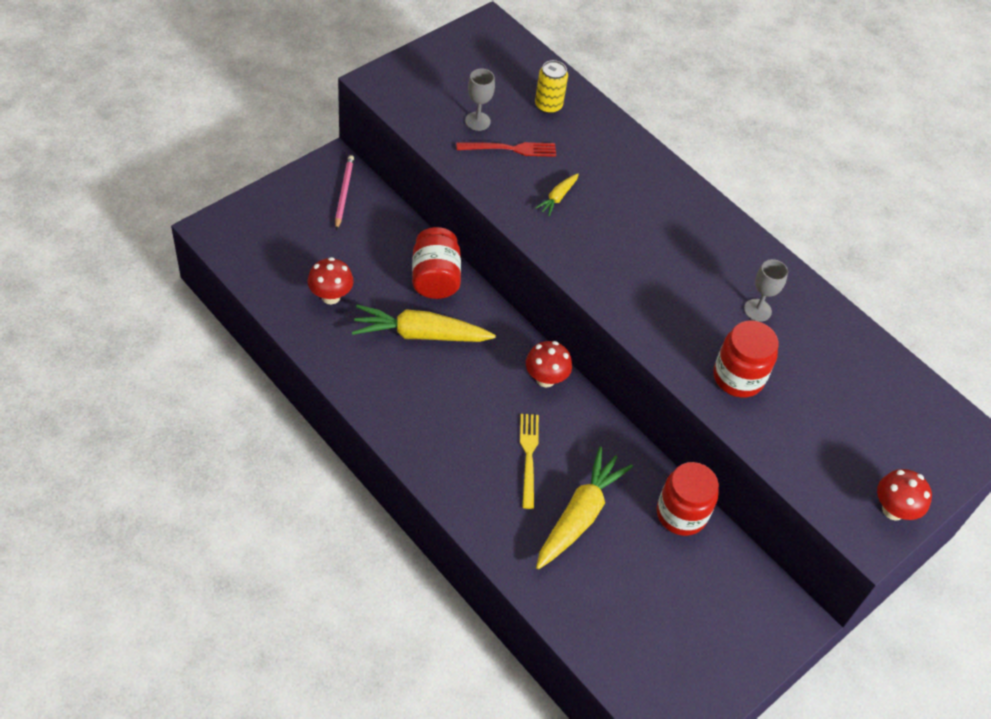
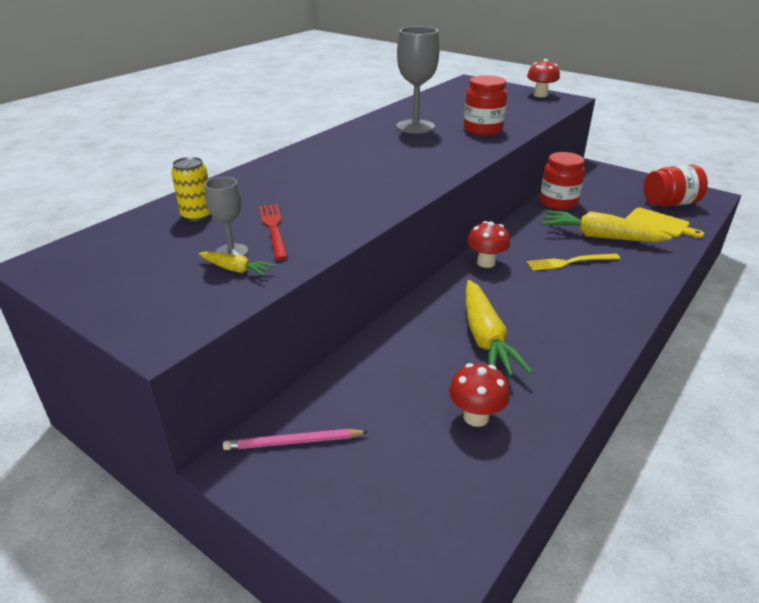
camera: 95 degrees left, 20 degrees down
red jar [412,227,461,299] -> red jar moved to [644,165,708,207]
yellow carrot [535,174,579,216] -> yellow carrot moved to [199,251,275,276]
grey goblet [744,259,788,322] -> grey goblet [396,27,440,134], size x1.82
none -> yellow cutting board [625,208,704,238]

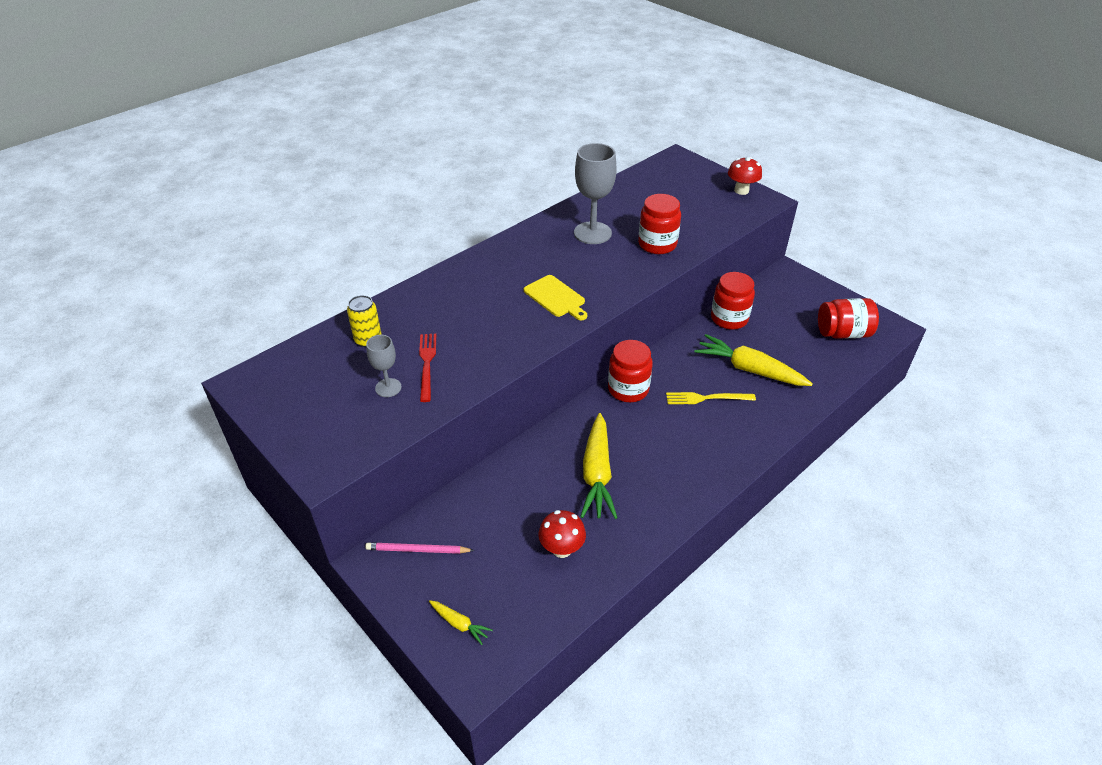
camera: 10 degrees right, 10 degrees up
yellow carrot [199,251,275,276] -> yellow carrot moved to [429,600,493,645]
red mushroom [467,221,510,268] -> red jar [608,340,653,402]
yellow cutting board [625,208,704,238] -> yellow cutting board moved to [524,275,587,320]

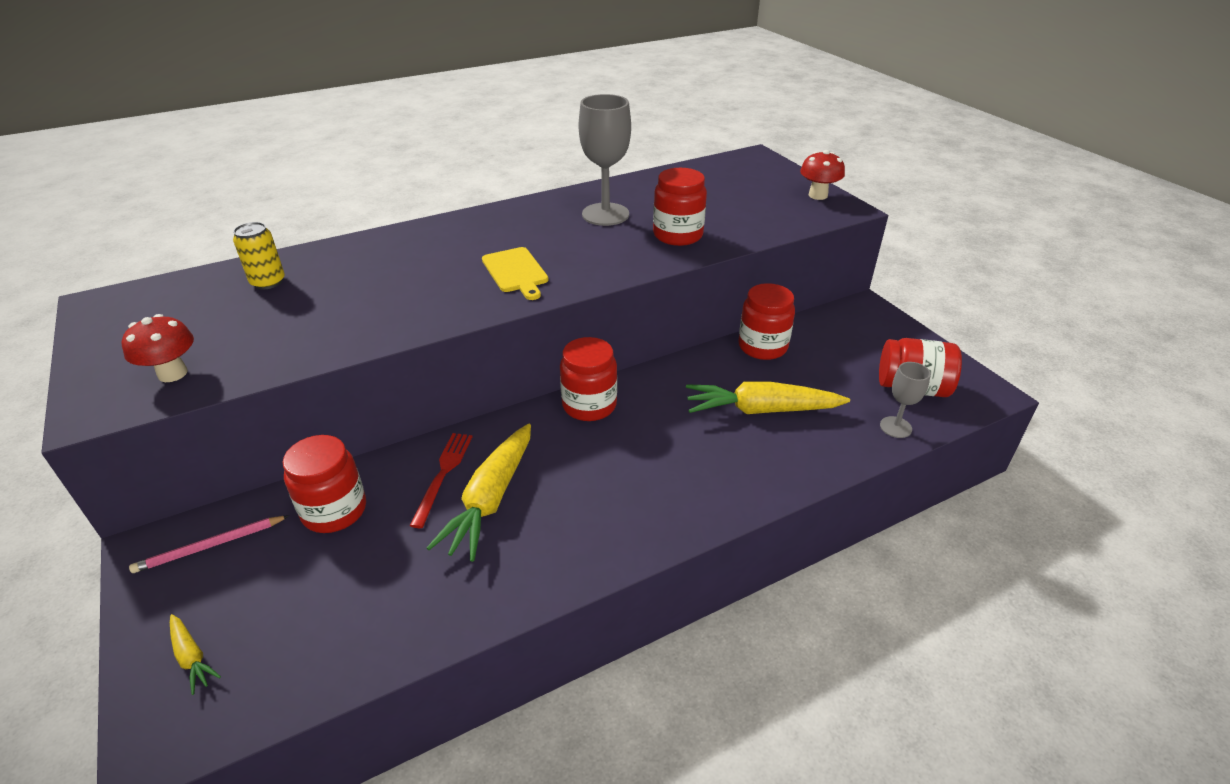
camera: 15 degrees right, 5 degrees down
pink pencil [365,542,474,554] -> pink pencil turned 45 degrees counterclockwise [129,516,289,573]
grey goblet [366,335,402,397] -> grey goblet moved to [880,362,931,438]
red fork [419,334,436,402] -> red fork moved to [409,433,472,528]
red mushroom [538,510,586,558] -> red mushroom moved to [121,314,194,382]
yellow fork [666,392,756,404] -> none
yellow carrot [694,334,813,386] -> yellow carrot turned 45 degrees counterclockwise [686,381,850,414]
none -> red jar [282,435,366,533]

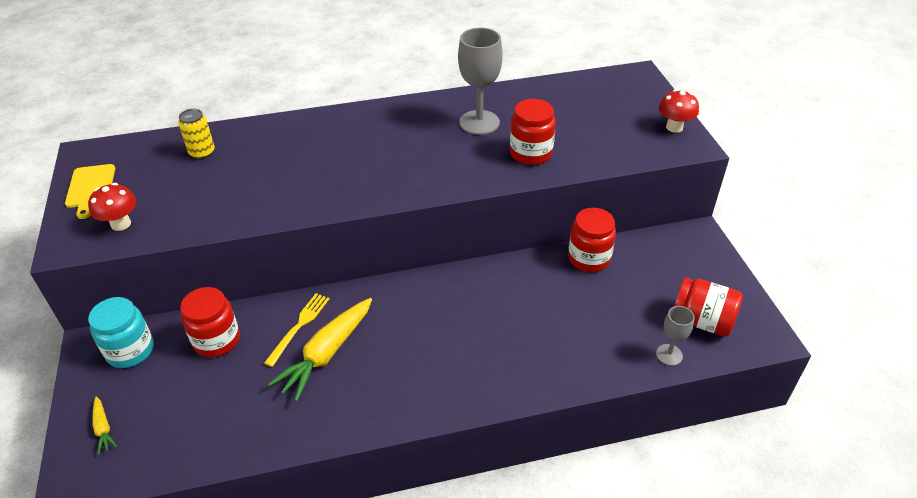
camera: 15 degrees right, 5 degrees up
pink pencil [129,516,289,573] -> turquoise jar [88,297,154,368]
red fork [409,433,472,528] -> yellow fork [264,293,330,367]
yellow cutting board [482,247,548,300] -> yellow cutting board moved to [65,164,115,219]
red jar [560,337,617,421] -> none
yellow carrot [686,381,850,414] -> none

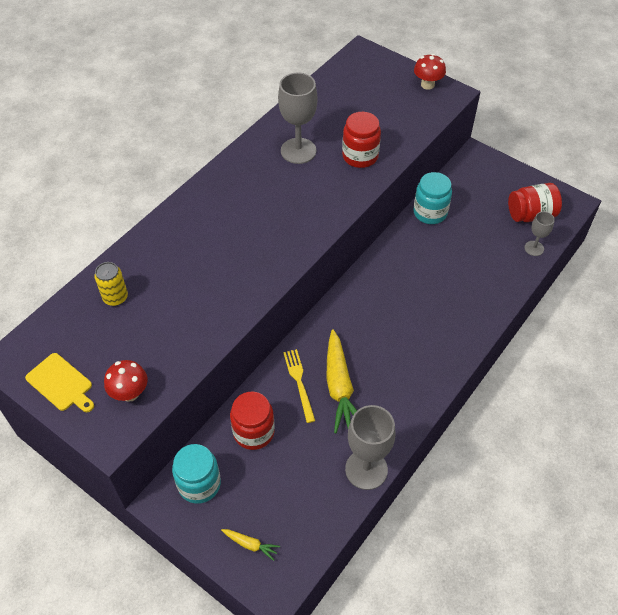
camera: 40 degrees left, 10 degrees up
red jar [568,208,616,272] -> turquoise jar [413,172,452,224]
none -> grey goblet [345,405,395,490]

